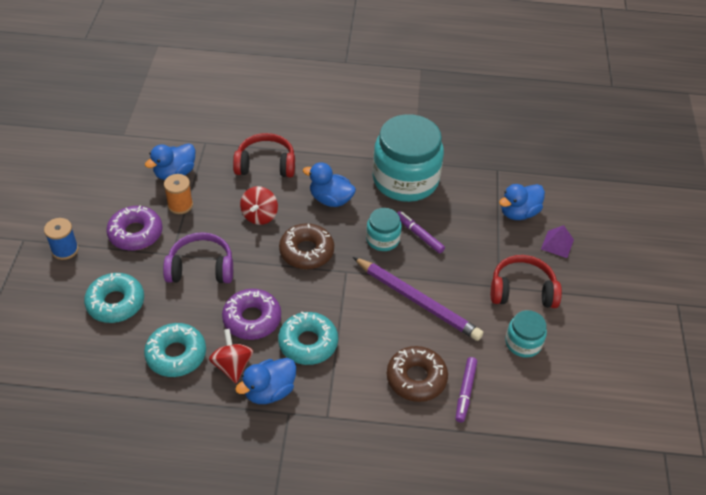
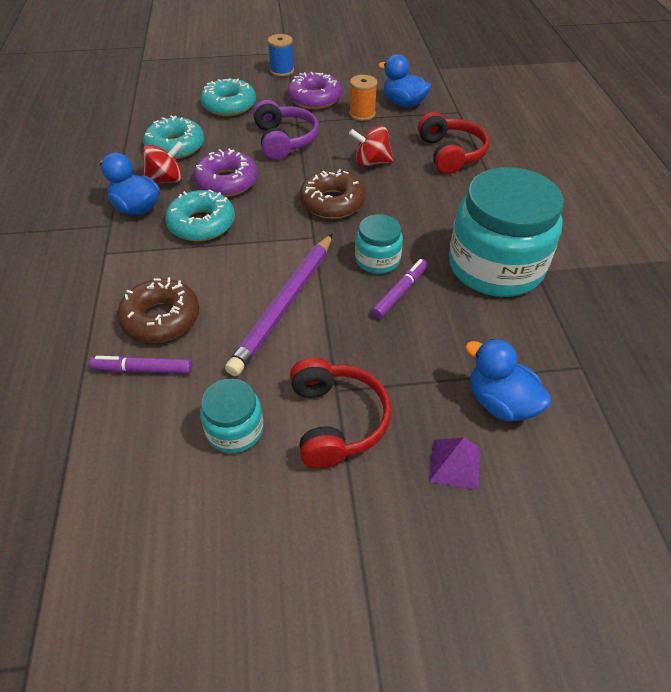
camera: 80 degrees right, 0 degrees up
blue duck [303,162,356,207] -> none

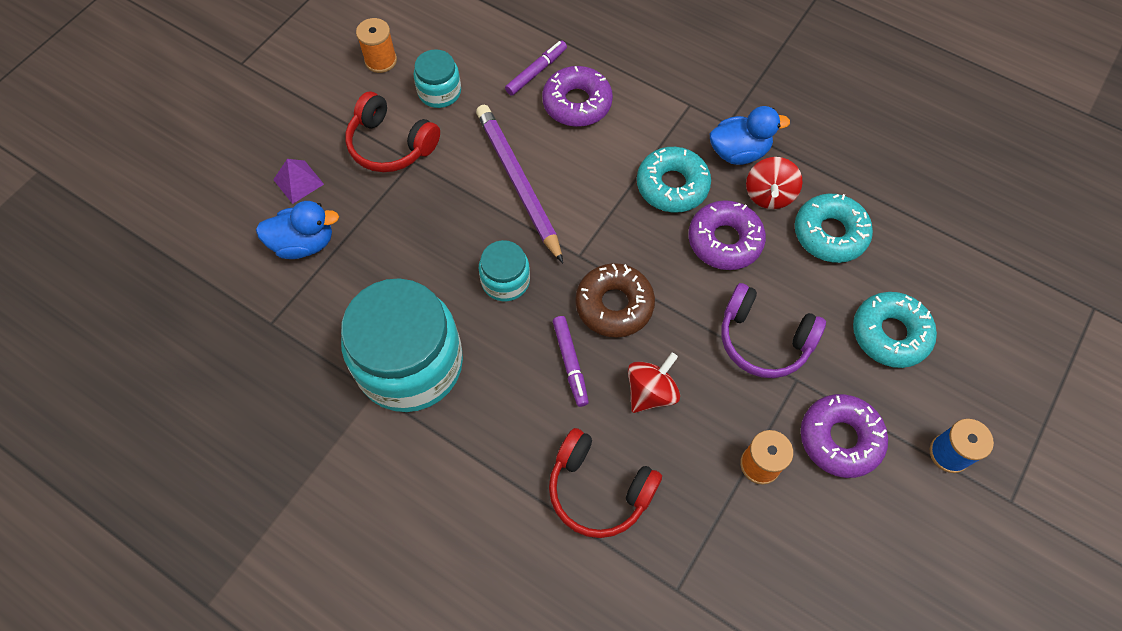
camera: 130 degrees right, 15 degrees up
brown donut [117,277,199,343] -> purple donut [542,66,613,127]
purple marker [371,259,428,319] -> purple marker moved to [553,316,589,407]
blue duck [378,54,431,107] -> none
none -> orange spool [356,18,397,73]

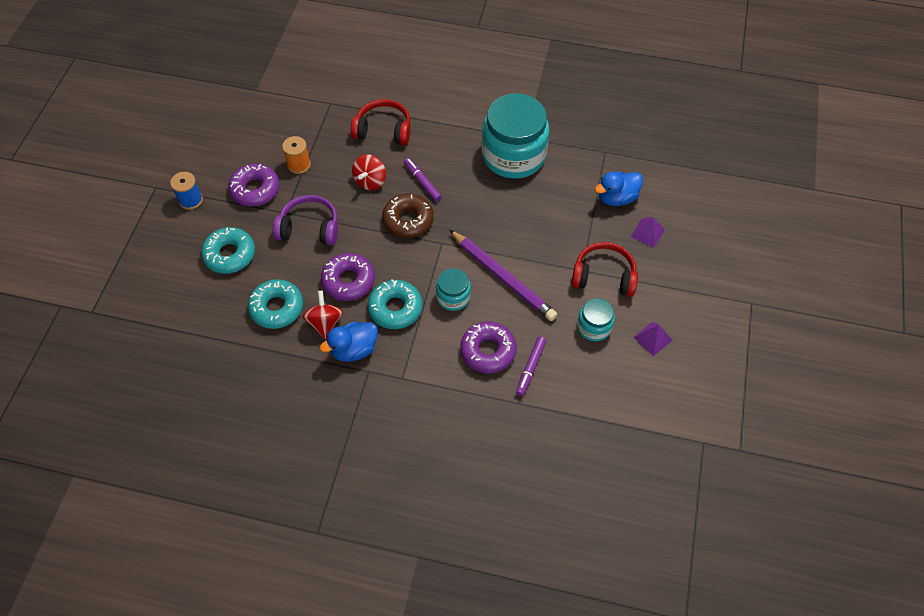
camera: 160 degrees right, 5 degrees down
orange spool [356,18,397,73] -> purple pyramid [633,322,672,356]
turquoise jar [479,240,530,301] -> turquoise jar moved to [436,268,471,311]

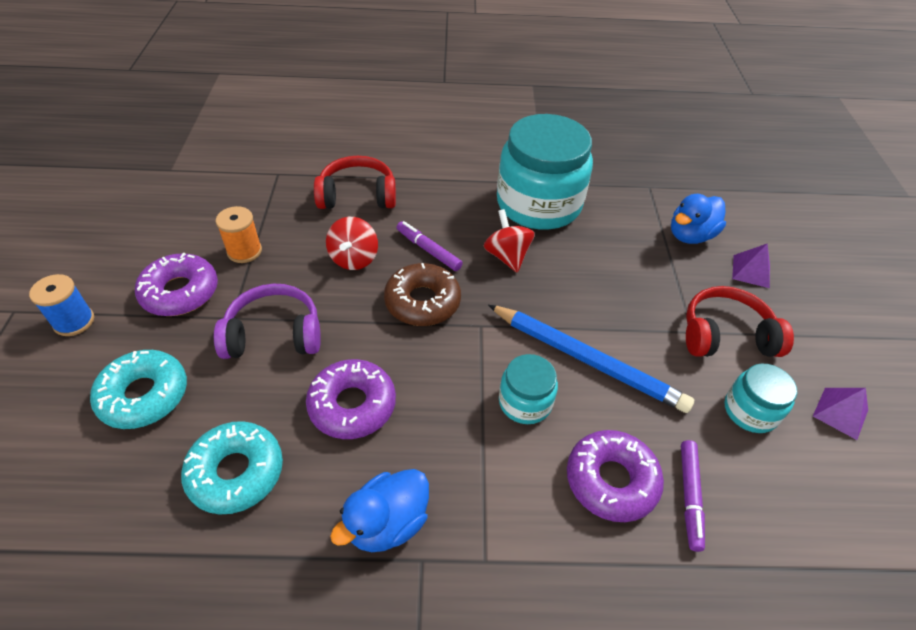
camera: 15 degrees left, 10 degrees down
red spinning top [303,291,343,340] -> red spinning top moved to [484,209,535,273]
turquoise donut [368,280,423,329] -> none
purple pencil [449,230,557,321] -> blue pencil [488,305,694,413]

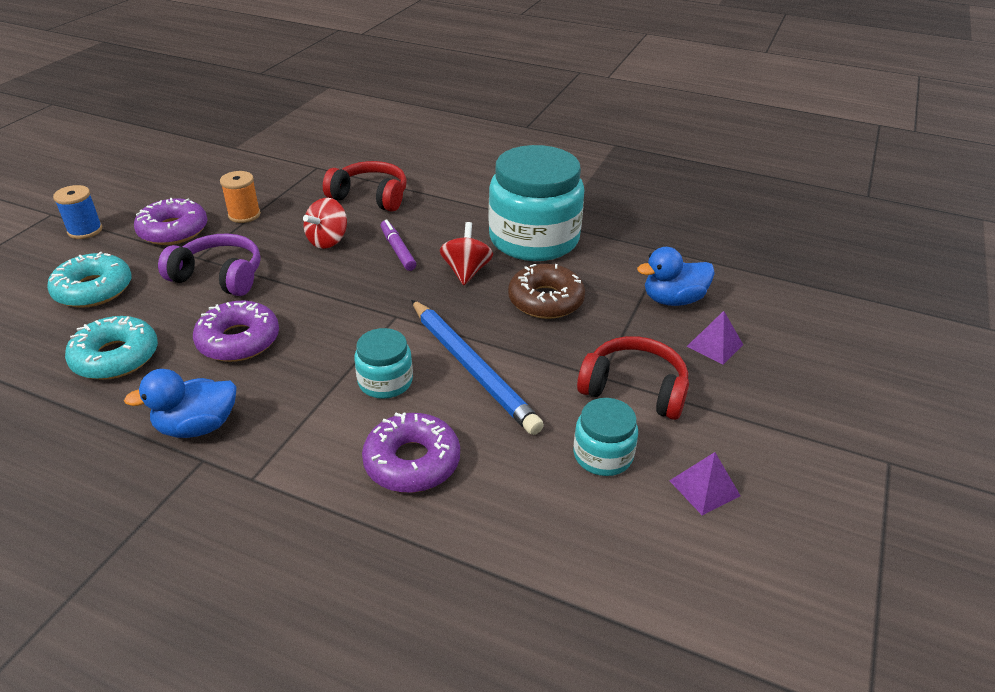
camera: 25 degrees right, 10 degrees down
brown donut [384,263,461,326] -> brown donut moved to [508,264,585,319]
purple marker [681,440,705,552] -> none

